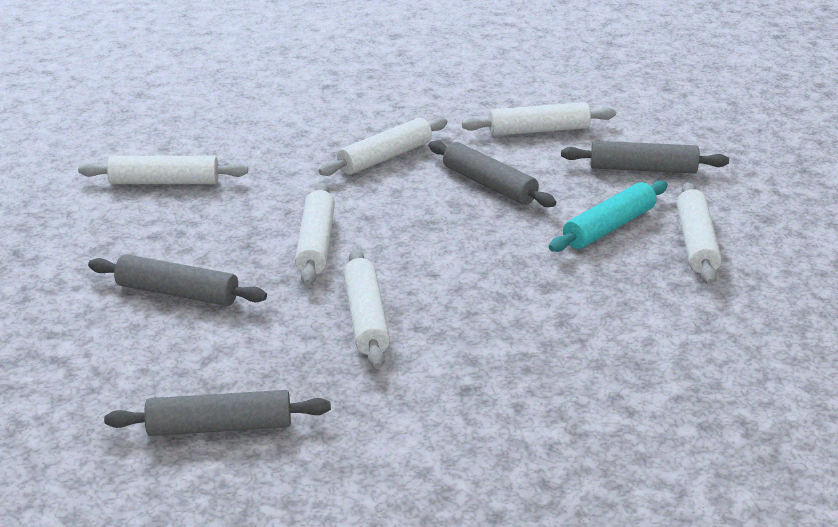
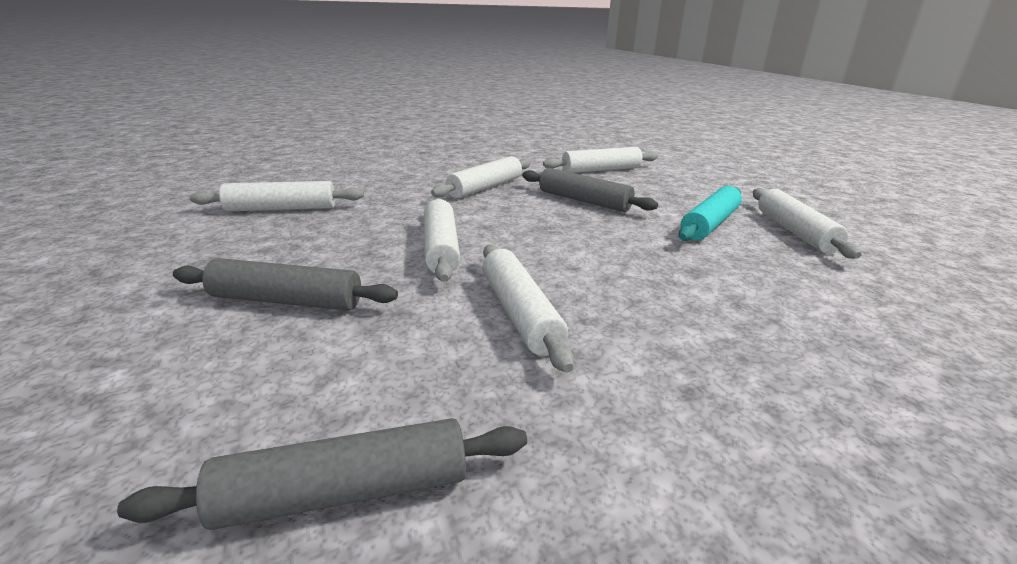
camera: 10 degrees left, 5 degrees down
grey rolling pin [561,141,729,173] -> none

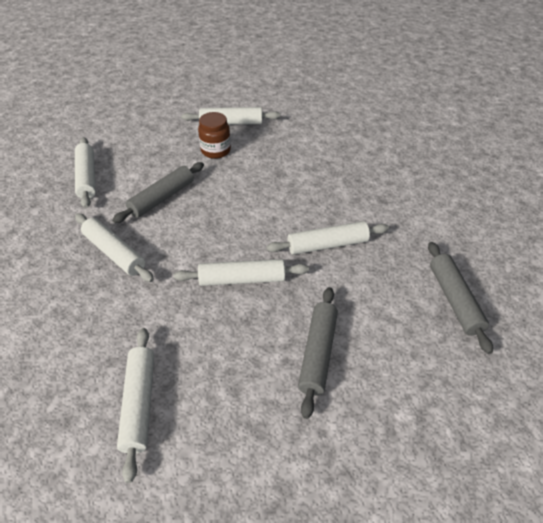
camera: 85 degrees left, 20 degrees up
turquoise rolling pin [678,186,742,241] -> brown jar [198,112,231,159]

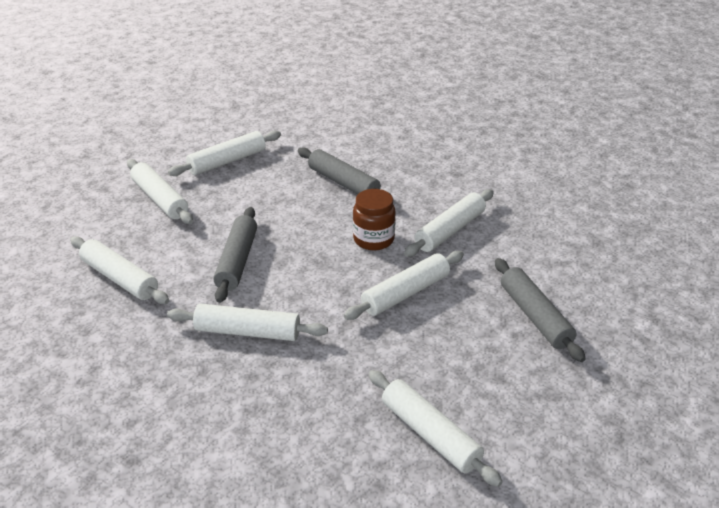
camera: 35 degrees left, 10 degrees down
brown jar [198,112,231,159] -> brown jar moved to [353,189,396,251]
grey rolling pin [428,242,493,354] -> grey rolling pin moved to [298,147,394,200]
none -> white rolling pin [127,159,193,224]

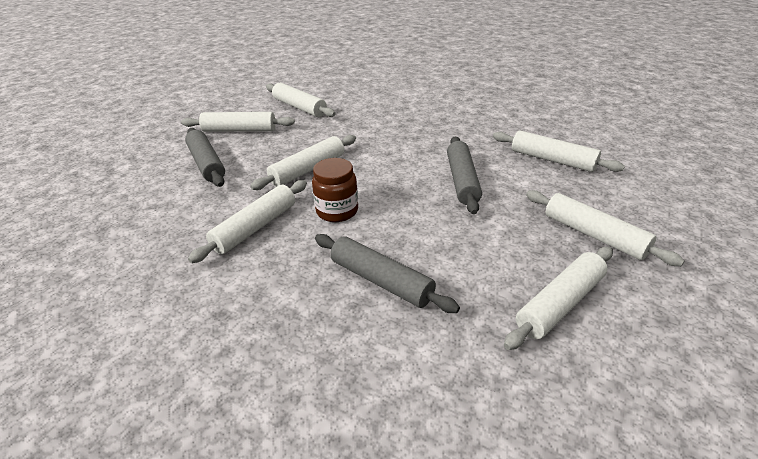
camera: 175 degrees right, 0 degrees up
white rolling pin [167,304,328,341] -> white rolling pin moved to [181,112,295,132]

